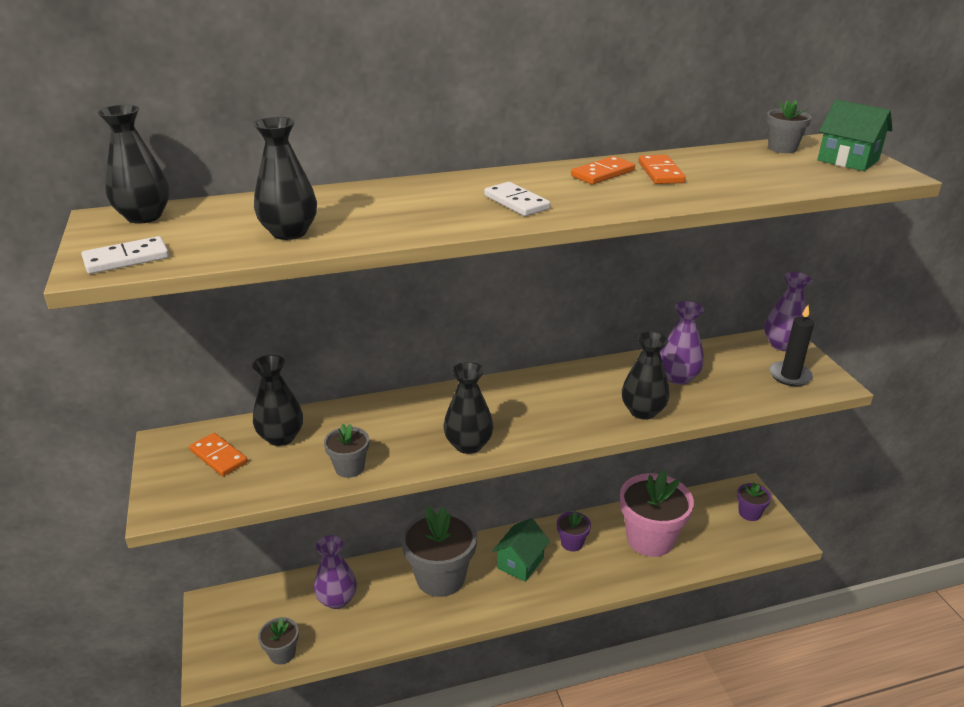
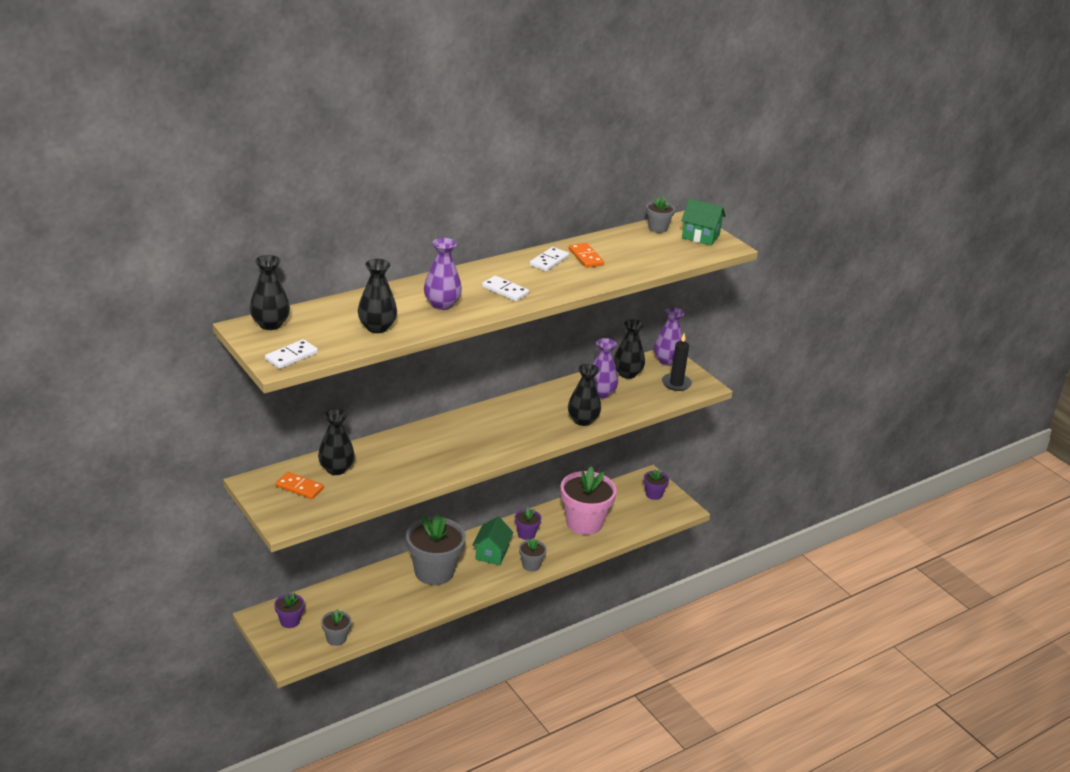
camera: 20 degrees left, 0 degrees up
purple vase [314,535,357,609] -> purple vase moved to [424,238,462,310]
grey flower pot [324,424,369,478] -> grey flower pot moved to [519,538,547,572]
black vase [443,362,493,454] -> black vase moved to [614,319,645,379]
orange domino [571,156,635,184] -> white domino [530,247,569,272]
none -> purple flower pot [274,593,305,628]

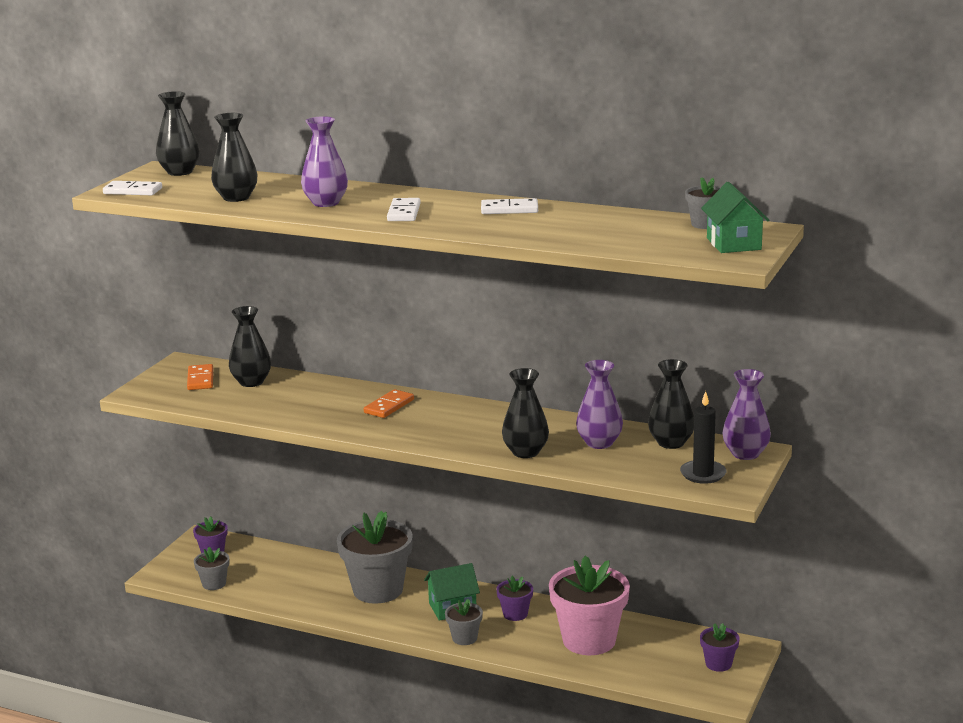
camera: 60 degrees right, 10 degrees down
orange domino [569,243,604,268] -> orange domino moved to [364,389,414,418]

